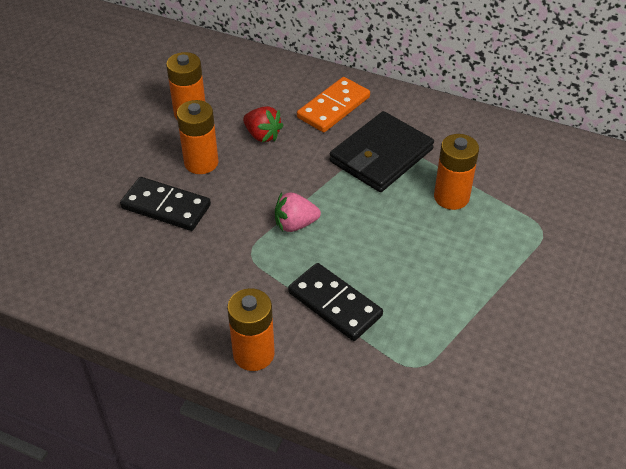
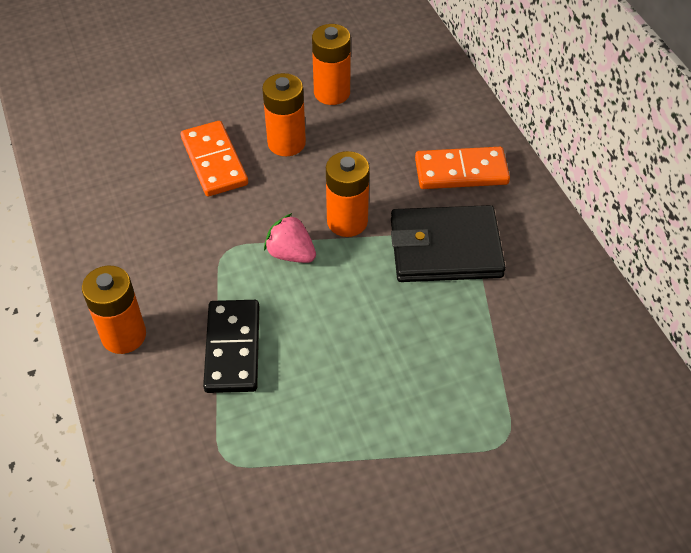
camera: 45 degrees right, 5 degrees up
black domino [120,177,211,231] -> orange domino [181,121,248,196]
red strawberry [243,106,284,142] -> none
orange battery [434,134,479,210] -> orange battery moved to [326,151,370,237]

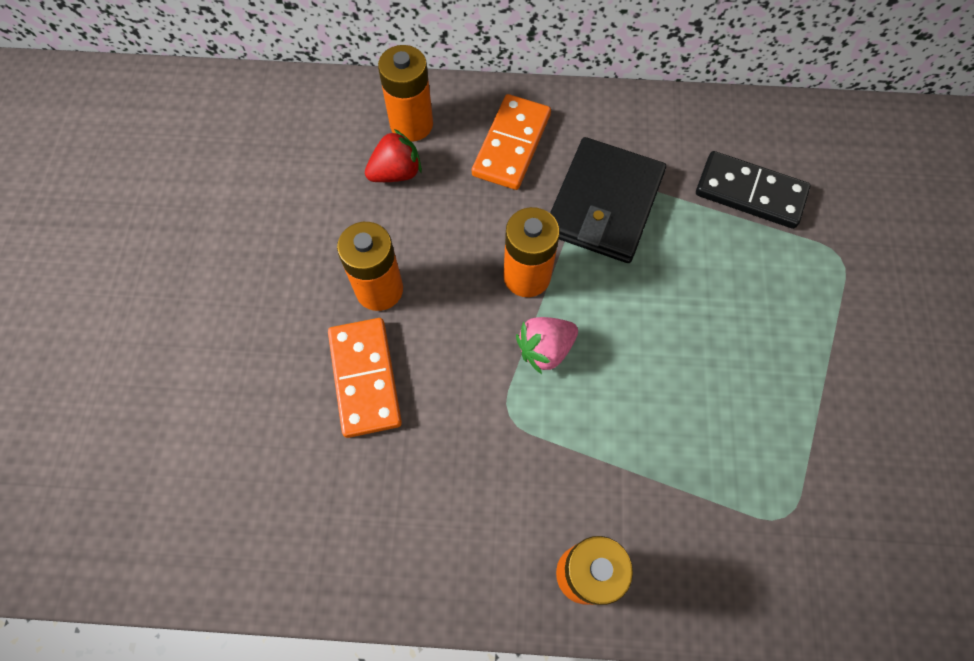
camera: 65 degrees left, 15 degrees up
orange domino [181,121,248,196] -> orange domino turned 75 degrees clockwise [328,318,402,438]
black domino [203,300,259,393] -> black domino moved to [696,151,811,229]
orange battery [312,24,351,105] -> orange battery moved to [378,45,433,142]
none -> red strawberry [365,129,422,182]

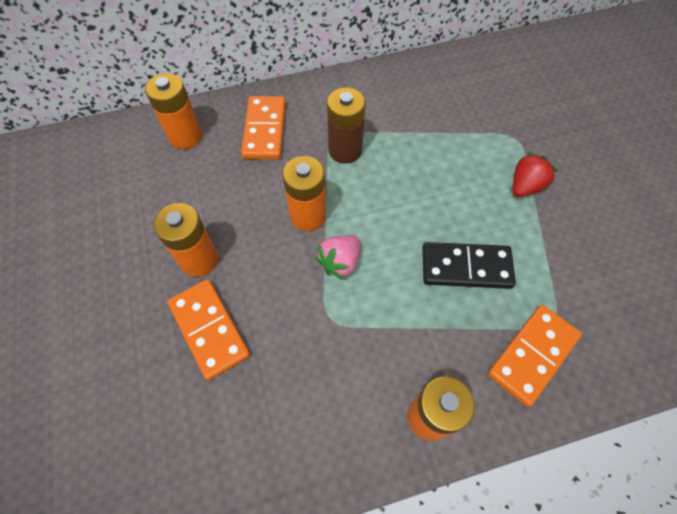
camera: 20 degrees left, 5 degrees down
red strawberry [365,129,422,182] -> red strawberry moved to [513,152,558,197]
black wallet [550,137,666,263] -> brown battery [327,88,366,164]
black domino [696,151,811,229] -> black domino moved to [422,242,516,289]
none -> orange domino [488,305,582,407]

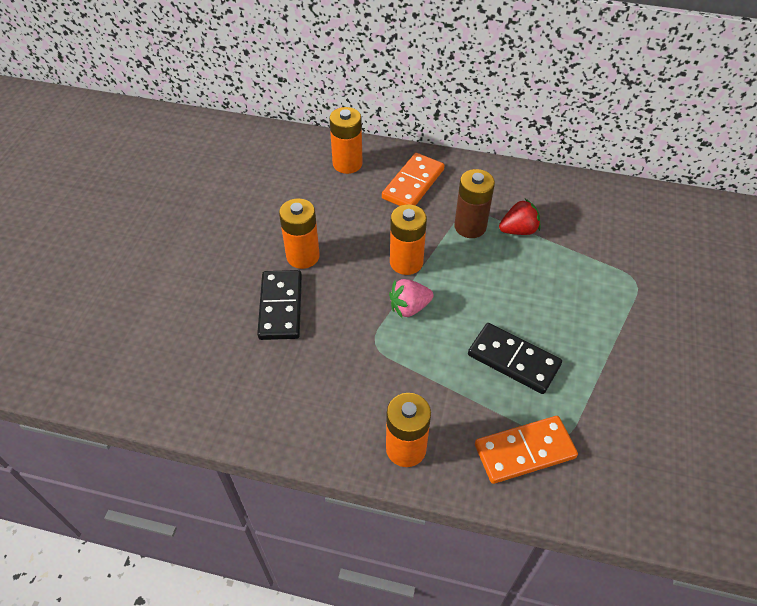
camera: 30 degrees right, 10 degrees down
orange domino [167,279,250,380] -> black domino [257,270,302,340]
red strawberry [513,152,558,197] -> red strawberry moved to [499,199,541,235]

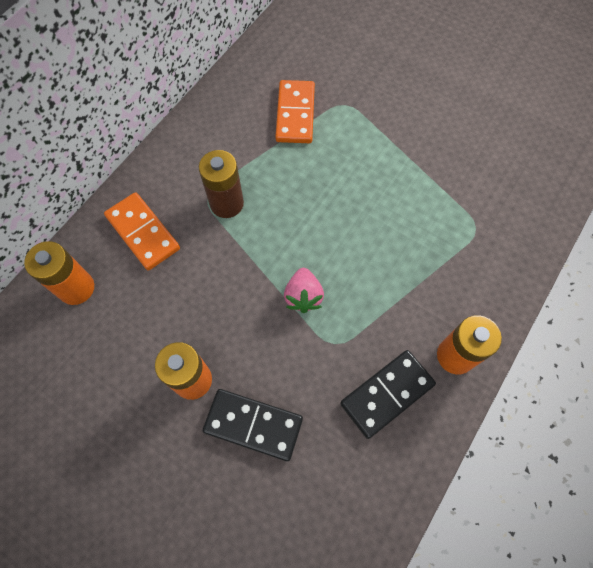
camera: 70 degrees left, 15 degrees up
orange battery [390,205,427,275] -> none
black domino [468,323,562,394] -> black domino moved to [340,350,436,439]
orange domino [475,416,578,484] -> orange domino moved to [275,80,315,143]
red strawberry [499,199,541,235] -> none

